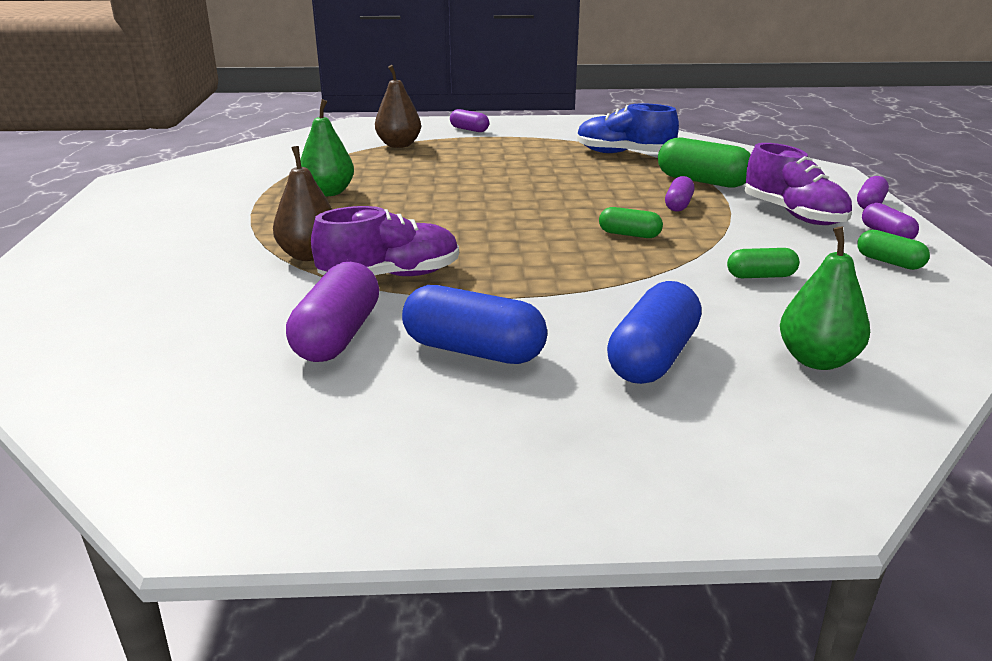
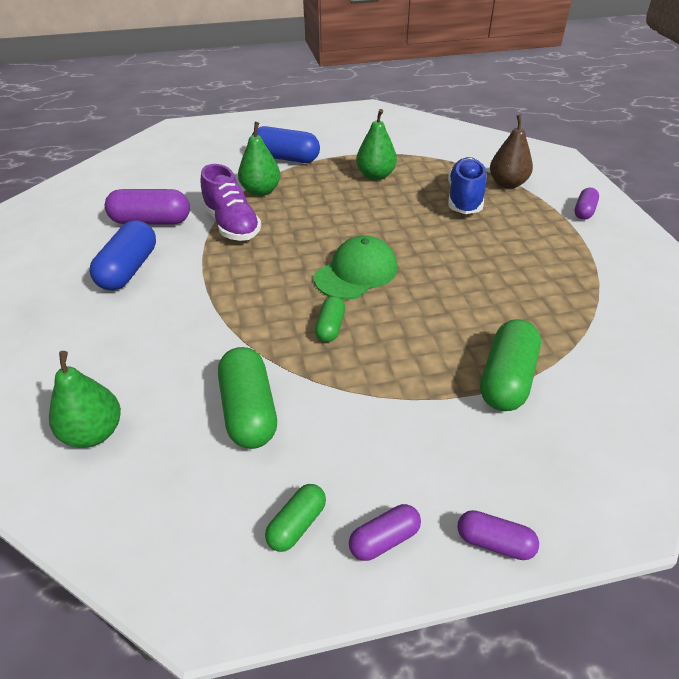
camera: 80 degrees right, 15 degrees up
brown pear [273,146,333,261] -> green pear [238,122,280,196]
blue shoe [577,104,679,153] -> blue shoe moved to [448,157,487,214]
blue capsule [607,281,702,384] -> blue capsule moved to [252,126,320,163]
purple capsule [665,176,694,212] -> none
green capsule [727,248,799,278] -> green capsule [218,347,277,449], size x1.78
purple shoe [745,143,852,225] -> none
none -> green cap [314,235,397,300]

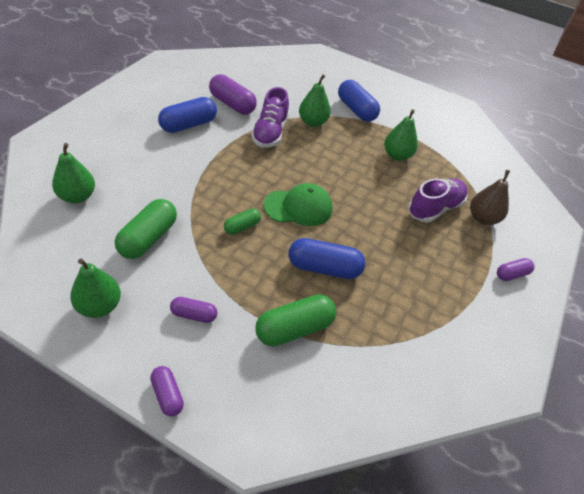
camera: 35 degrees right, 5 degrees up
green capsule [265,484,326,552] -> green pear [70,259,121,318]
purple capsule [349,504,421,561] -> purple capsule moved to [170,297,218,323]
blue shoe [448,157,487,214] -> purple shoe [408,179,468,222]
none -> blue capsule [288,238,365,279]

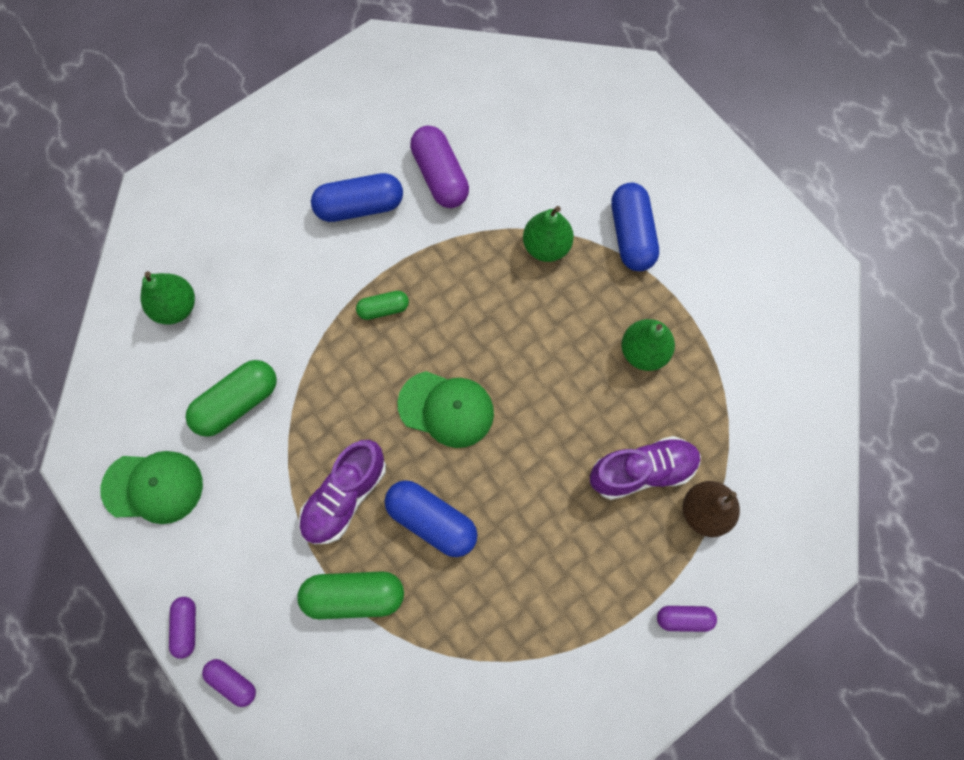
camera: 30 degrees right, 25 degrees up
green pear [70,259,121,318] -> green cap [101,451,203,524]
purple capsule [170,297,218,323] -> purple capsule moved to [202,659,256,707]
green capsule [224,209,261,235] -> green capsule moved to [356,291,409,320]
purple shoe [251,87,289,148] -> purple shoe moved to [299,440,386,544]

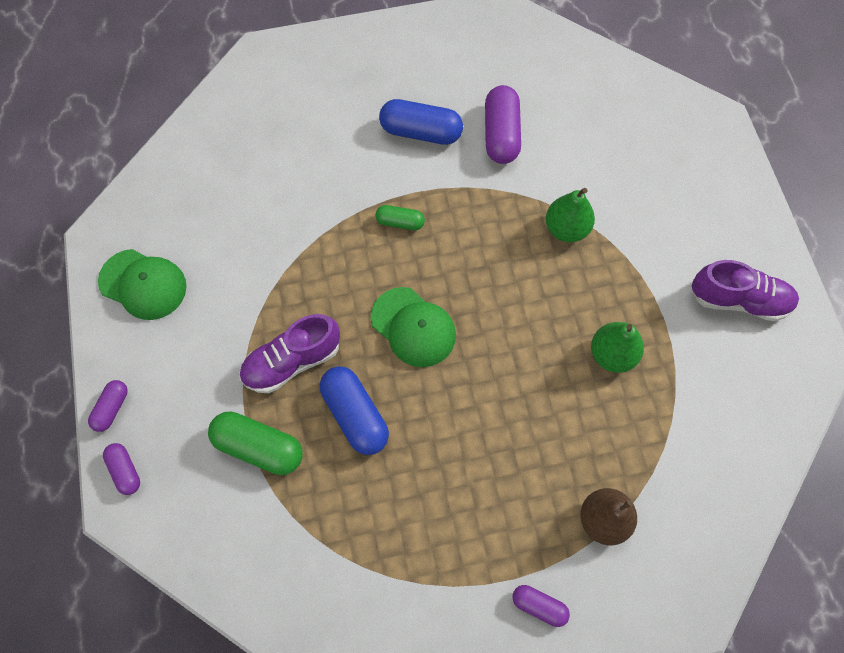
camera: 25 degrees right, 5 degrees down
green pear [141,271,195,324] -> none
green capsule [186,360,277,437] -> none
purple shoe [590,436,701,500] -> purple shoe moved to [691,260,799,321]
blue capsule [611,183,659,271] -> none

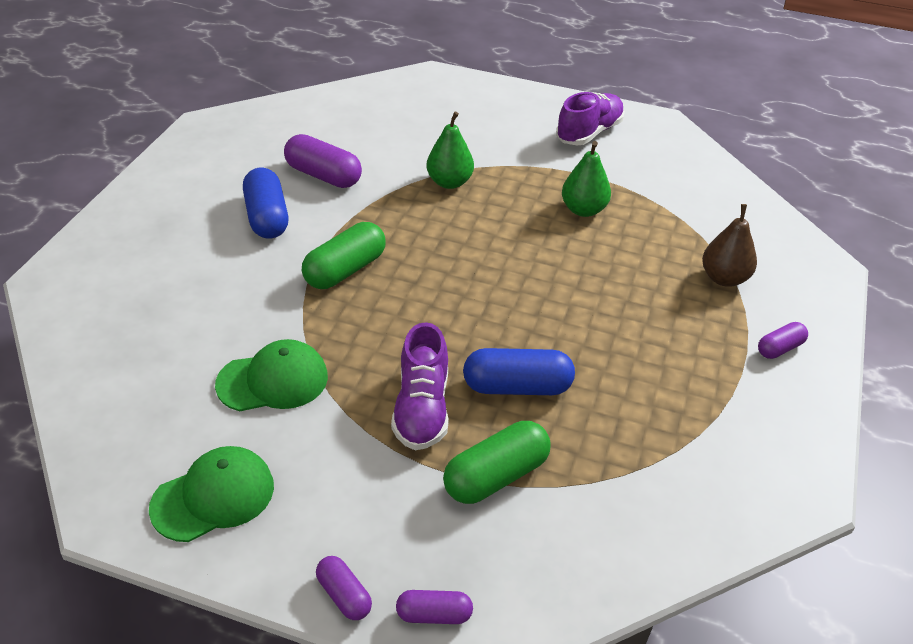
camera: 60 degrees left, 25 degrees down
green cap [371,287,456,367] -> green cap moved to [215,339,328,411]
green capsule [376,205,425,230] -> green capsule [302,222,386,289], size x1.78
blue capsule [379,99,463,145] -> blue capsule turned 60 degrees counterclockwise [243,168,288,239]

